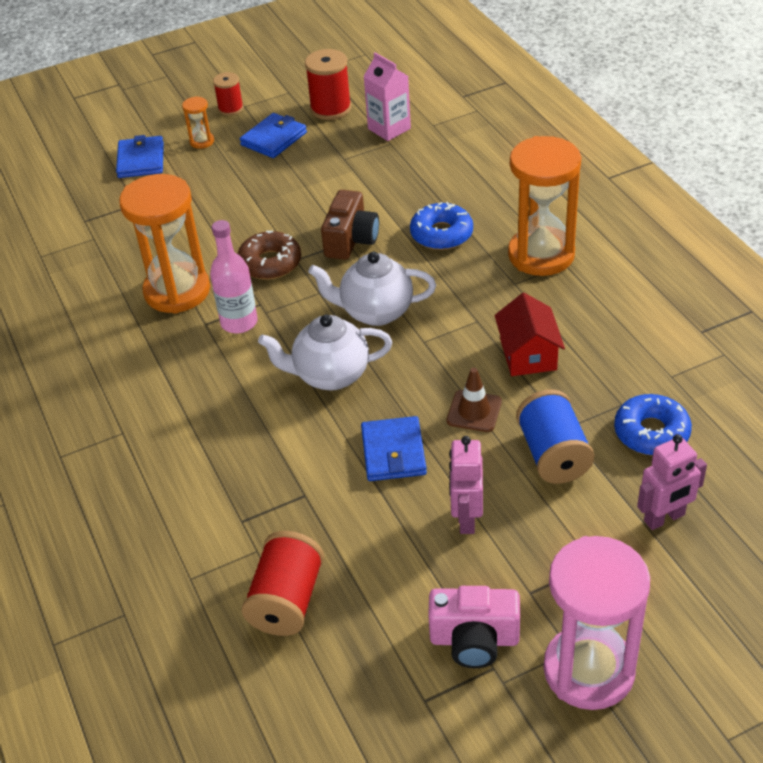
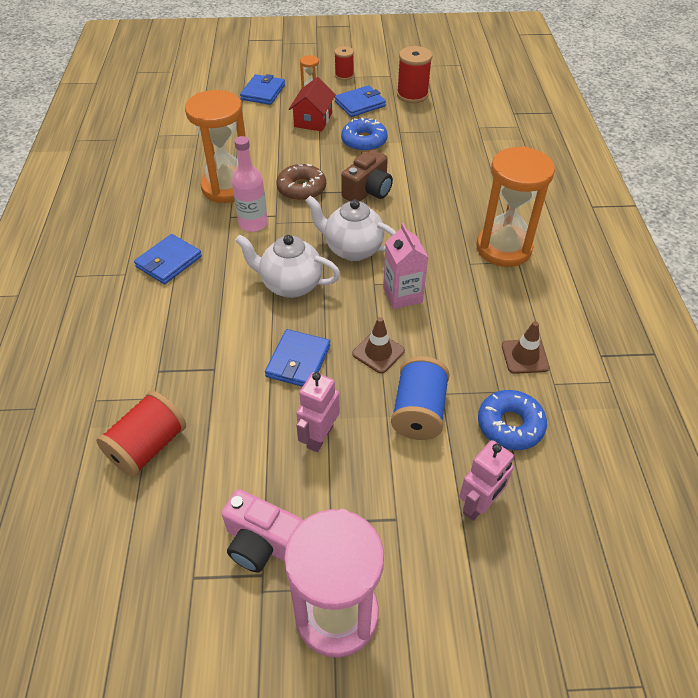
camera: 20 degrees right, 5 degrees up
pink carton [363,52,411,141] -> pink carton moved to [383,223,429,309]
blue donut [410,202,473,250] -> blue donut moved to [341,118,388,152]
red house [494,293,565,376] -> red house moved to [289,77,336,131]
pink robot [637,434,707,530] -> pink robot turned 45 degrees counterclockwise [460,440,514,521]
none -> blue wallet [134,234,202,284]
none -> brown traffic cone [502,321,550,374]

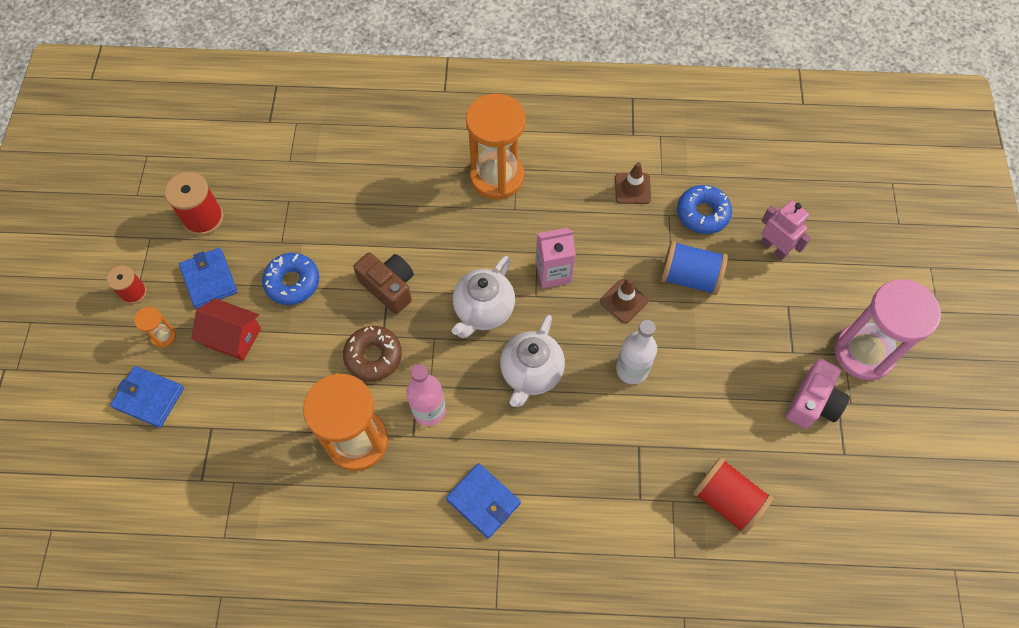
camera: 85 degrees left, 15 degrees up
blue wallet [265,329,330,387] -> white bottle [616,320,657,384]
pink robot [296,372,340,452] -> none

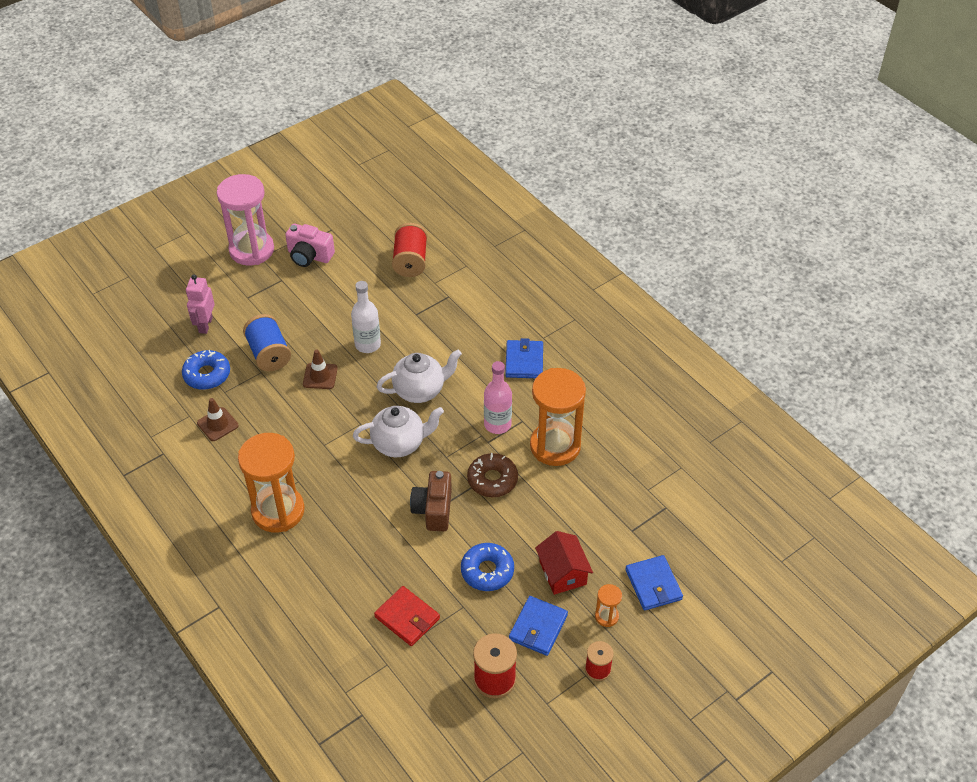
camera: 130 degrees left, 15 degrees down
pink carton [535,228,576,289] -> none
pink camera [786,359,850,428] -> pink camera turned 150 degrees counterclockwise [285,224,335,267]
none -> red wallet [374,586,440,646]

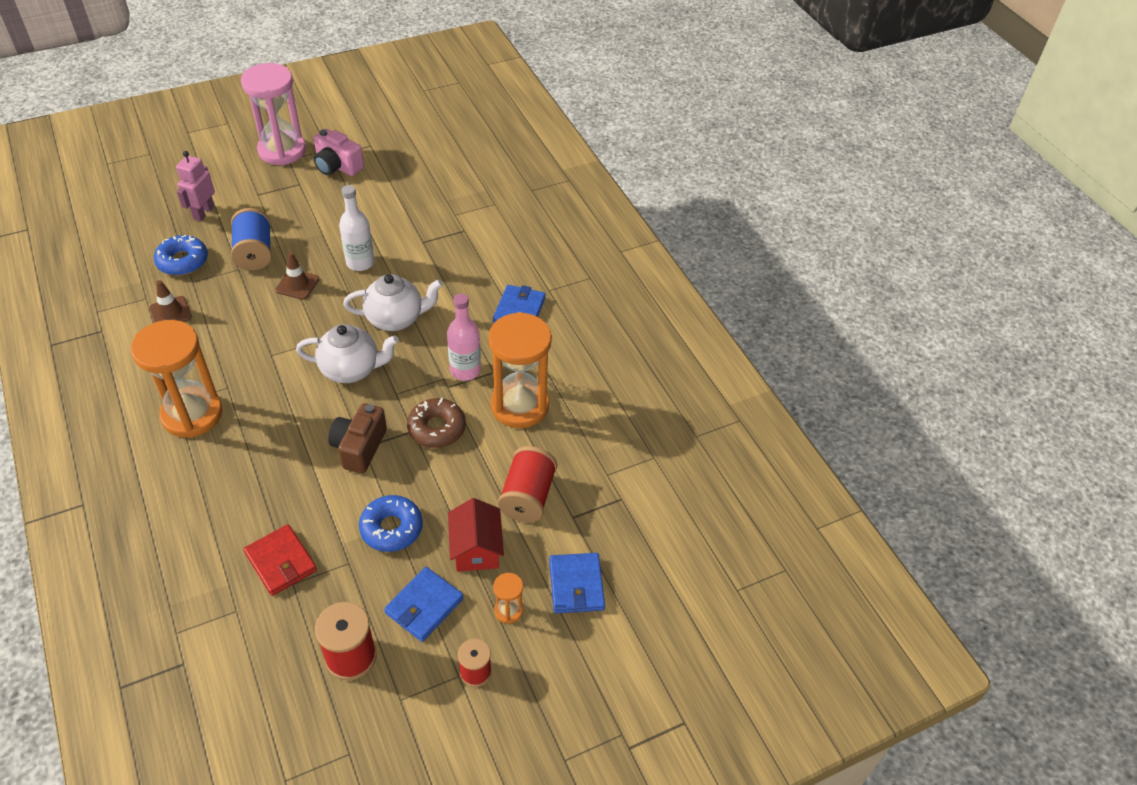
camera: 10 degrees right, 0 degrees up
red spool [392,223,427,277] -> red spool moved to [498,446,557,522]

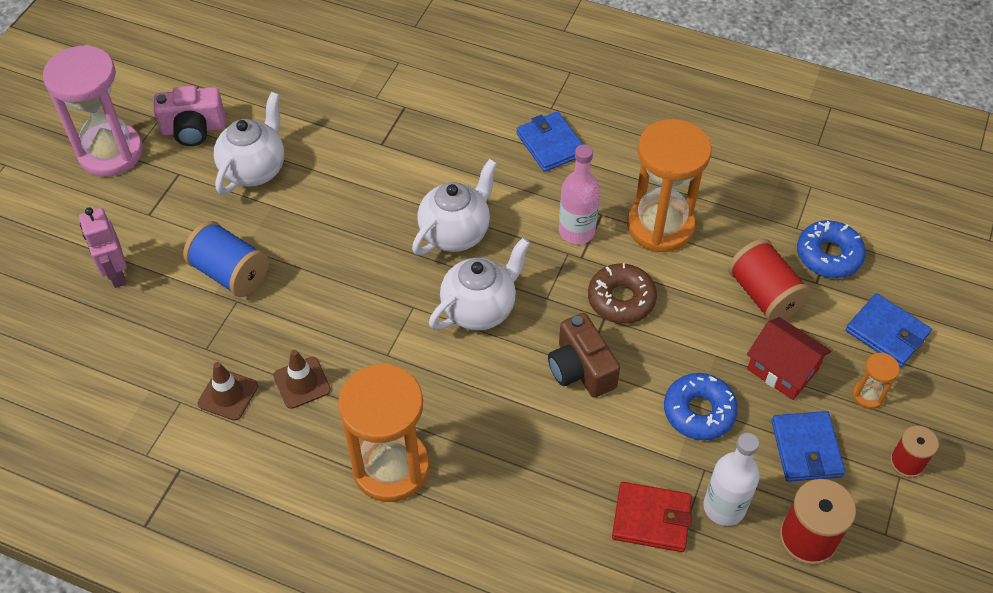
camera: 40 degrees left, 5 degrees up
blue donut [154,235,208,275] -> blue donut moved to [797,220,866,278]
brown traffic cone [275,252,319,300] -> brown traffic cone moved to [273,350,331,409]
white bottle [339,185,375,271] -> white bottle moved to [704,433,760,526]
none -> white teapot [214,92,284,195]

